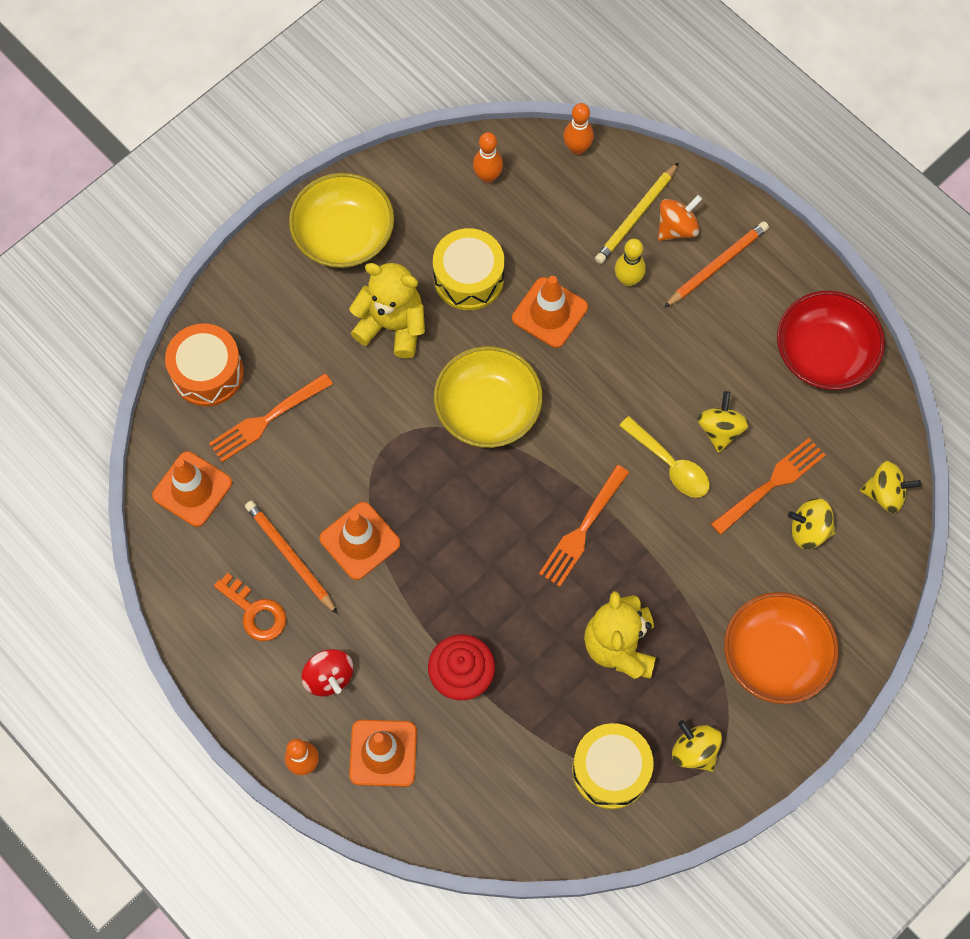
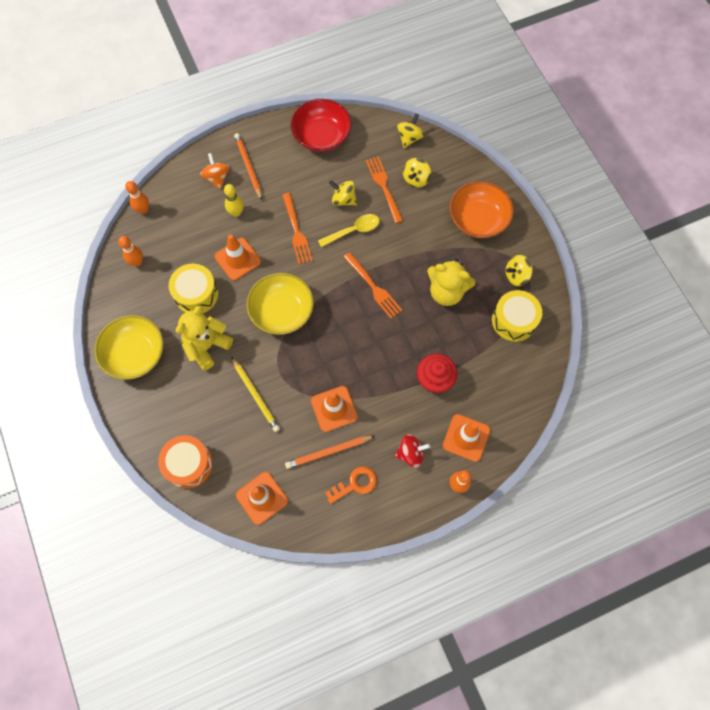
camera: 70 degrees left, 0 degrees up
orange fork [209,373,333,462] -> orange fork moved to [282,193,313,264]
yellow pencil [595,162,679,264] -> yellow pencil moved to [231,356,280,432]

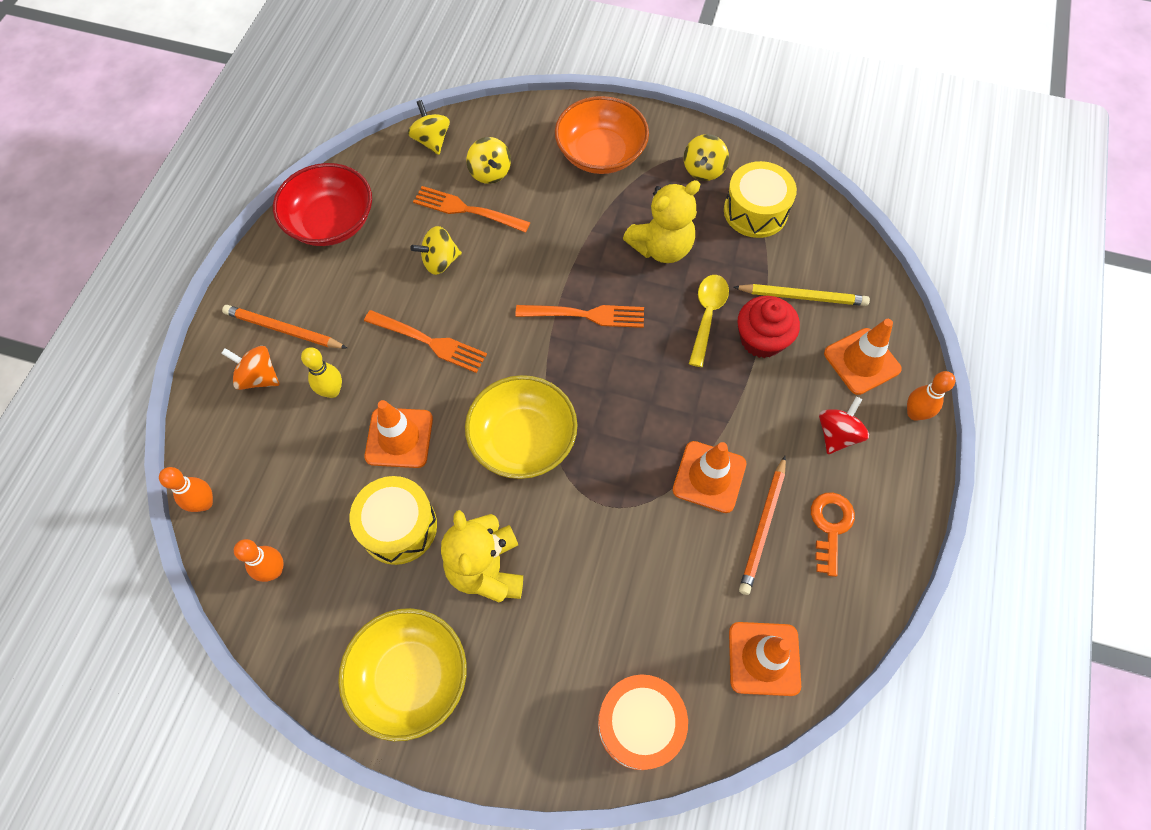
camera: 50 degrees left, 5 degrees down
yellow pencil [231,356,280,432] -> yellow pencil moved to [734,284,870,306]
yellow spoon [318,214,379,247] -> yellow spoon moved to [689,275,729,367]

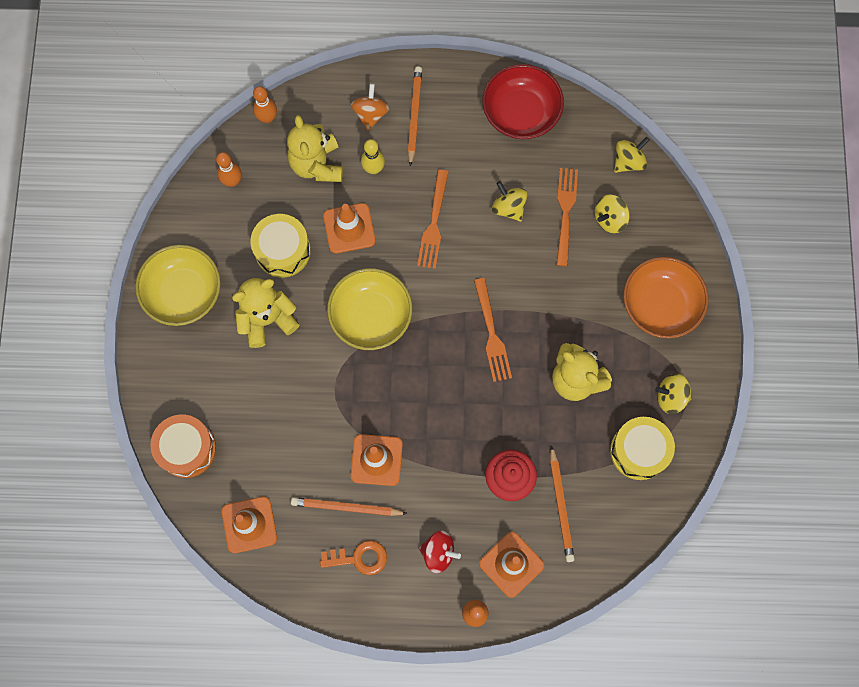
camera: 75 degrees right, 10 degrees up
yellow spoon [689,275,729,367] -> none
yellow pencil [734,284,870,306] -> orange pencil [550,445,575,562]
none -> yellow teddy bear [287,115,343,182]

